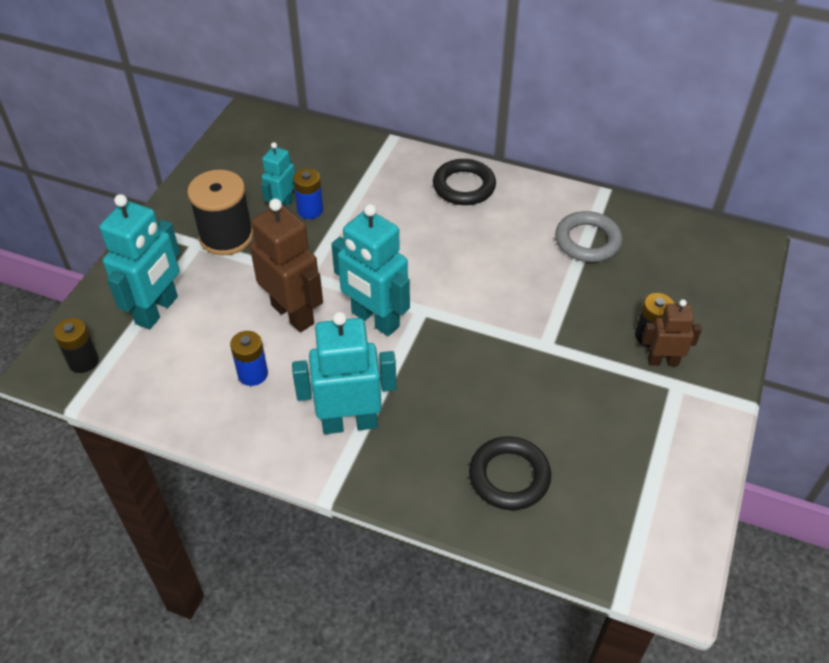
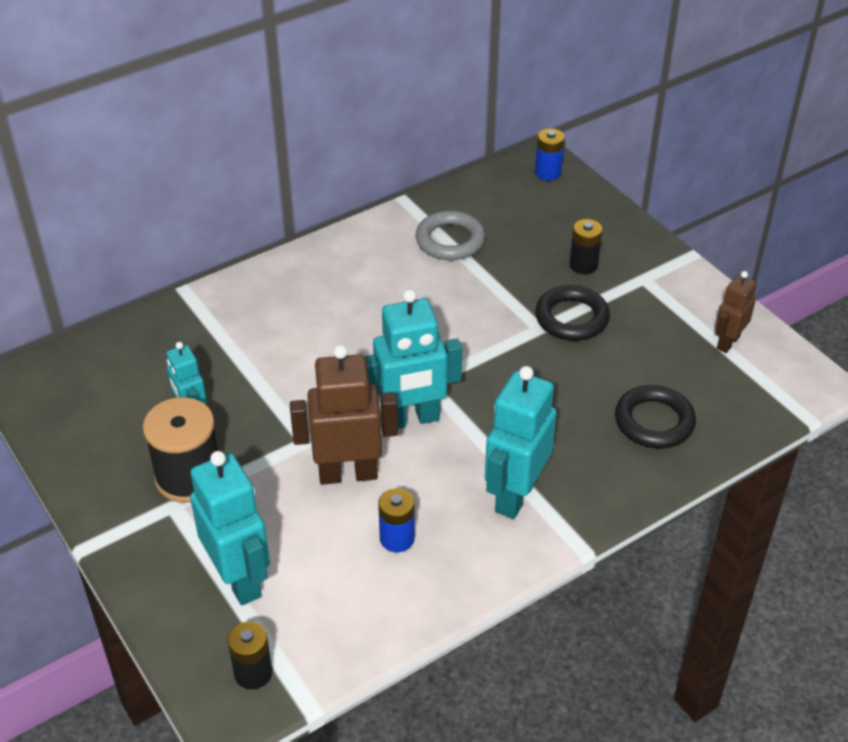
camera: 55 degrees left, 5 degrees down
blue battery [293,169,323,219] -> blue battery moved to [535,128,565,181]
black ring [433,159,496,205] -> black ring moved to [535,285,610,341]
brown robot [642,299,702,366] -> brown robot moved to [715,271,757,353]

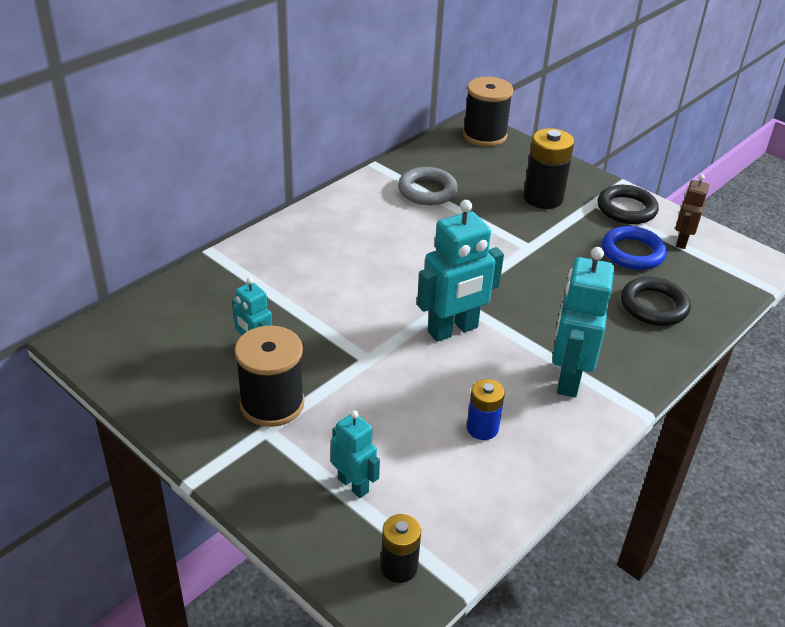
camera: 15 degrees left, 5 degrees down
turquoise robot [190,451,270,605] -> turquoise robot [331,411,380,498], size x0.58
brown robot [290,345,398,485] -> none
blue battery [535,128,565,181] -> black spool [463,77,513,147]
black ring [535,285,610,341] -> black ring moved to [598,185,659,224]
black battery [569,219,603,274] -> black battery [523,128,575,209], size x1.68
none -> blue ring [602,226,667,270]

